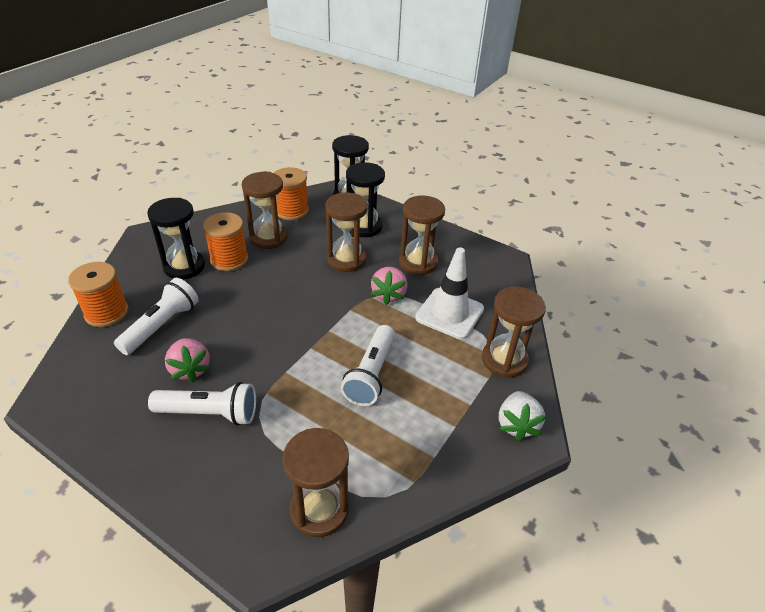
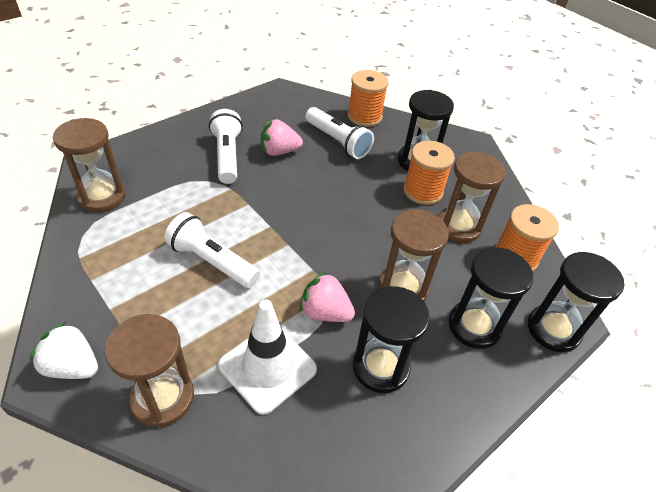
camera: 105 degrees right, 5 degrees up
white flashlight [148,382,256,426] -> white flashlight turned 150 degrees clockwise [209,109,243,184]
brown hourglass [399,196,445,275] -> black hourglass [353,286,430,393]

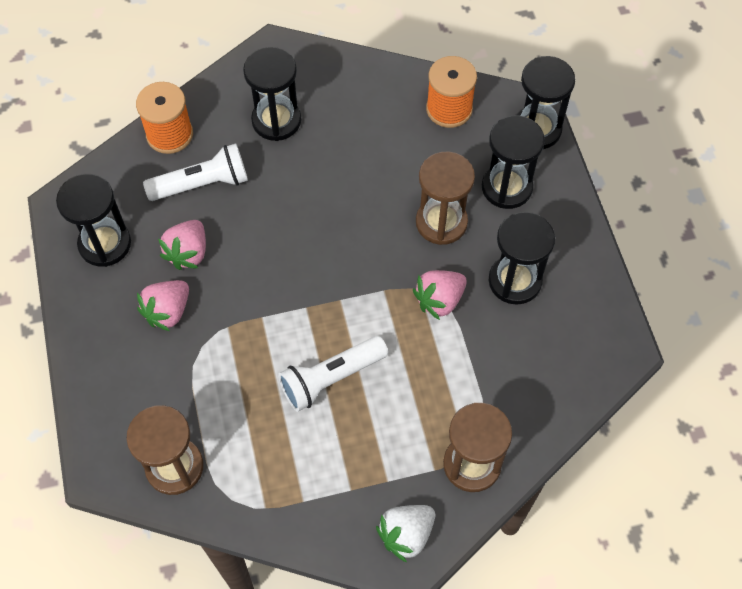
camera: 60 degrees left, 15 degrees up
white flashlight [209,109,243,184] -> pink strawberry [137,280,189,331]
white traffic cone [218,299,317,415] -> none
orange spool [403,141,455,205] -> none
brown hourglass [438,151,506,243] -> none
none -> black hourglass [56,174,131,267]

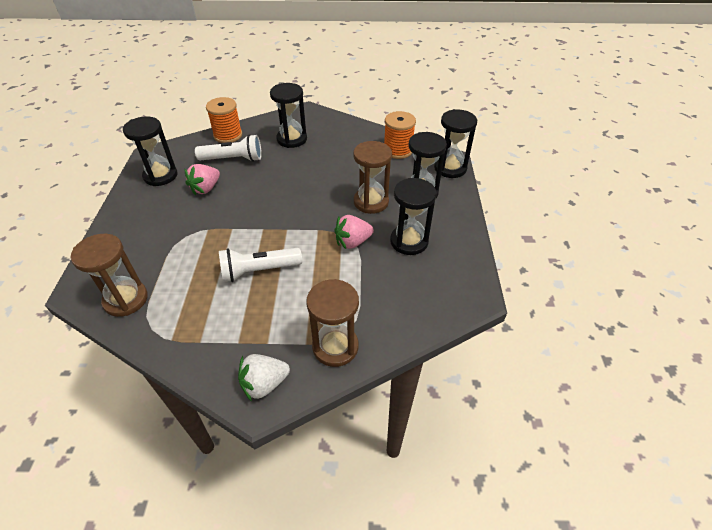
camera: 15 degrees right, 15 degrees down
pink strawberry [137,280,189,331] -> none

